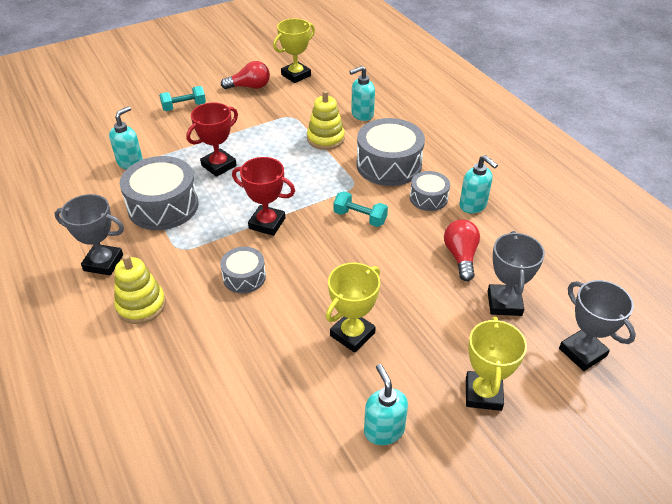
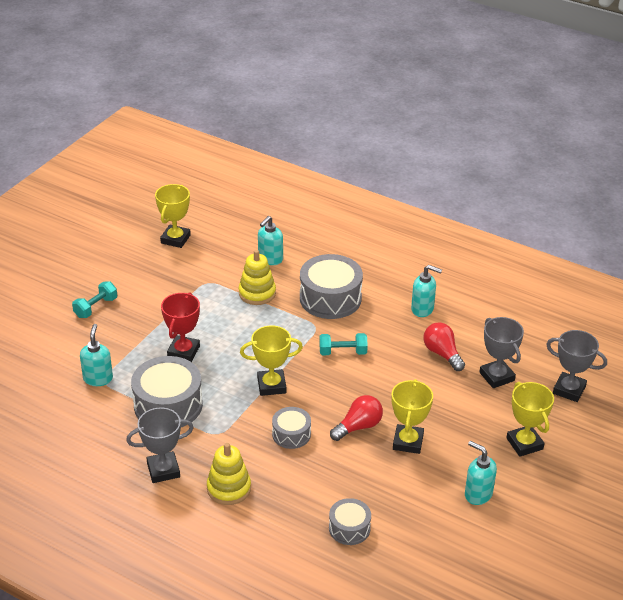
camera: 30 degrees left, 5 degrees down
red light bulb [221,61,270,89] -> red light bulb moved to [330,395,383,441]
red trophy [232,157,295,236] -> yellow trophy [240,326,303,396]
grey drum [410,171,450,211] -> grey drum moved to [329,498,371,545]

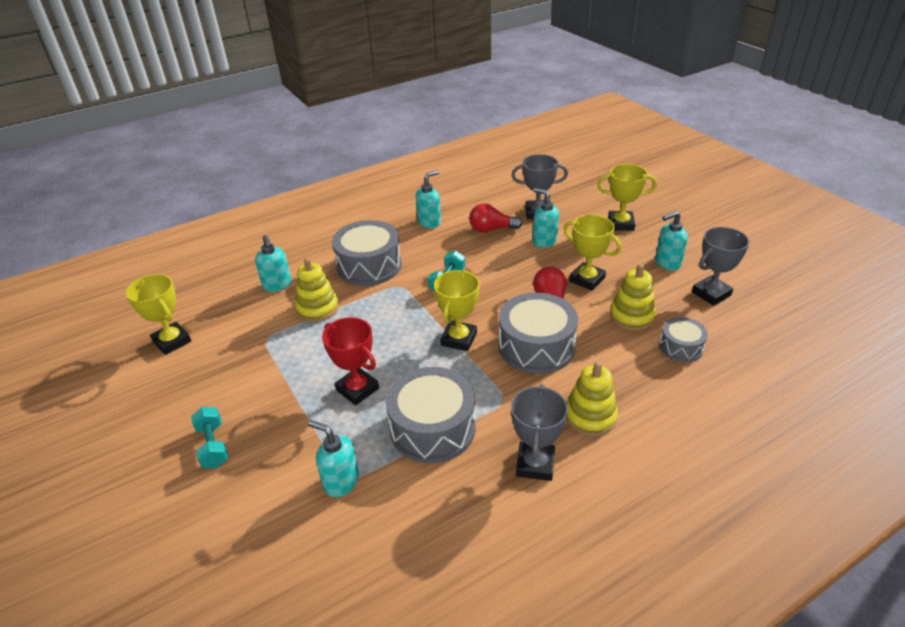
camera: 60 degrees left, 0 degrees up
grey drum [272,407,311,449] -> grey drum [499,292,578,374], size x1.81
grey trophy [546,330,607,402] -> grey trophy moved to [692,227,750,306]
none -> turquoise soap dispenser [533,188,559,248]
none -> yellow stacking toy [610,264,656,331]

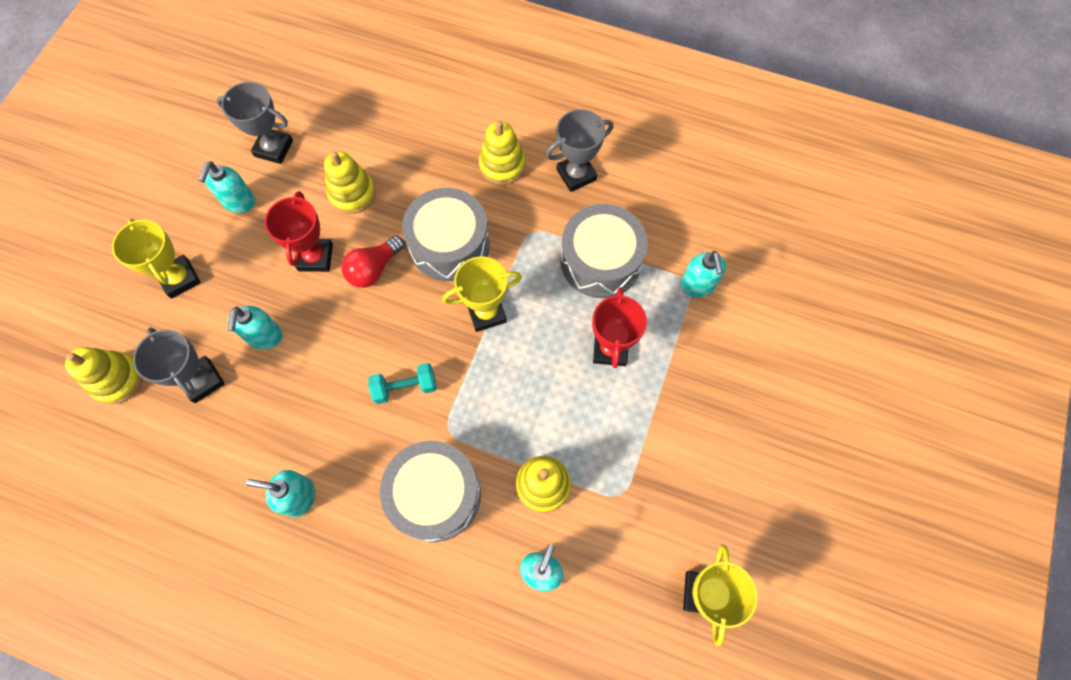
camera: 130 degrees left, 30 degrees up
turquoise dumbbell [191,407,229,468] -> none
red light bulb [469,203,522,233] -> none
yellow trophy [564,215,622,291] -> red trophy [264,191,333,272]
turquoise soap dispenser [655,211,688,270] -> turquoise soap dispenser turned 75 degrees clockwise [199,161,255,213]
grey drum [659,317,708,362] -> none
none -> yellow stacking toy [65,347,143,404]

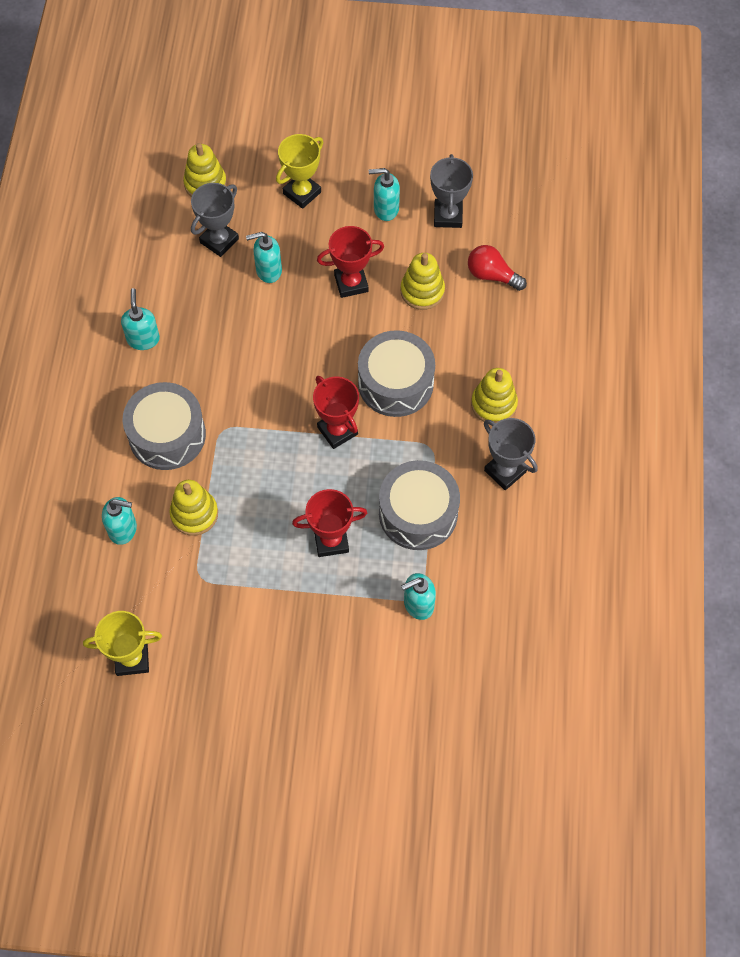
camera: 75 degrees right, 5 degrees down
red light bulb [342,236,404,288] -> red light bulb moved to [468,245,527,291]
turquoise dumbbell [368,363,437,404] -> none
yellow trophy [442,257,522,332] -> red trophy [313,376,359,449]

